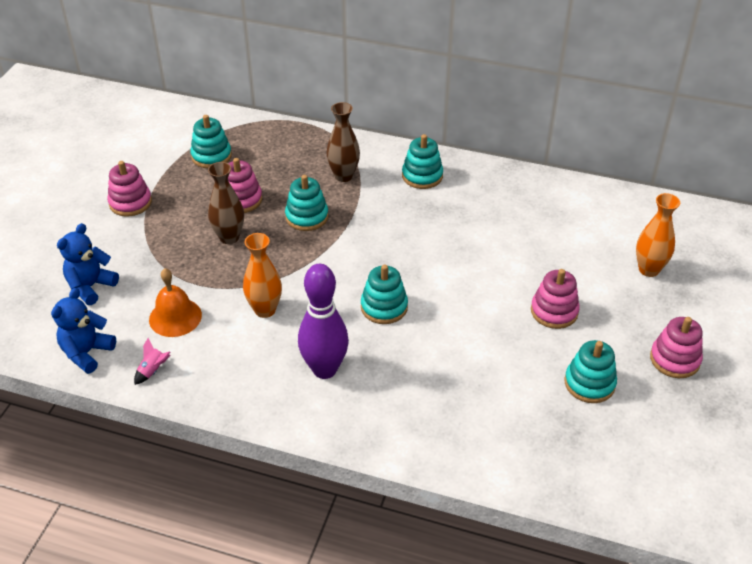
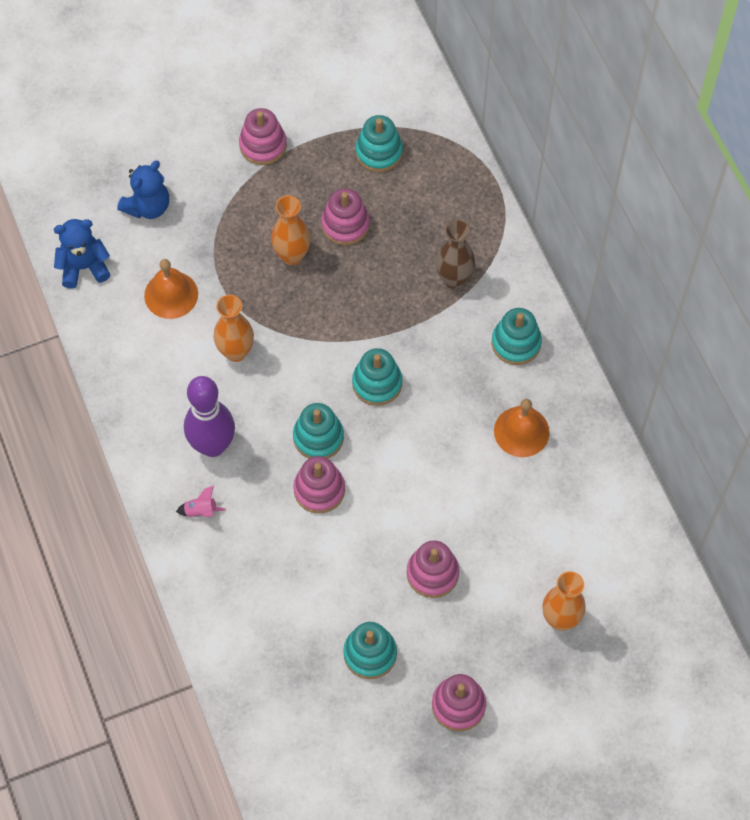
camera: 50 degrees right, 20 degrees up
blue teddy bear [57,223,119,305] -> blue teddy bear turned 135 degrees clockwise [117,160,169,219]
pink rocket [134,338,171,385] -> pink rocket moved to [176,485,226,517]
brown vase [208,162,244,244] -> orange vase [271,195,311,265]
turquoise stacking toy [285,175,329,231] -> turquoise stacking toy moved to [352,348,402,406]
none -> pink stacking toy [293,456,345,514]
none -> orange bell [494,399,550,457]

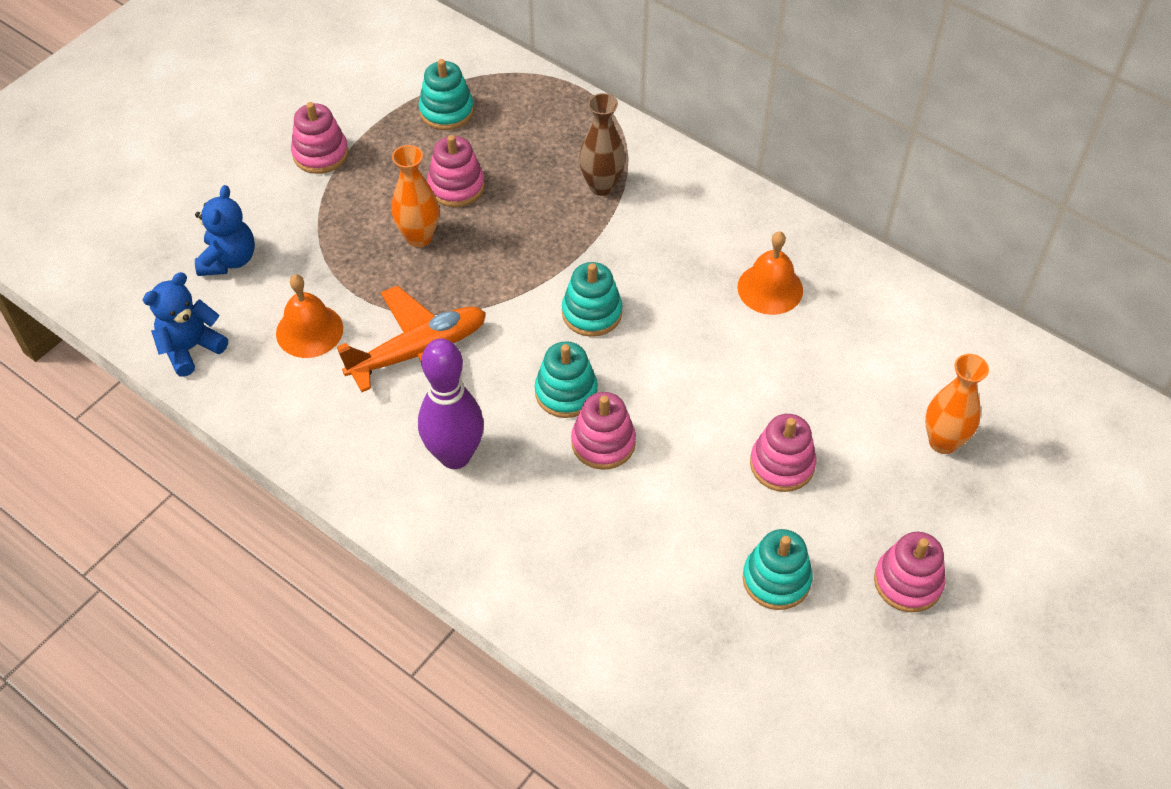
camera: 30 degrees left, 10 degrees down
pink rocket [176,485,226,517] -> none
orange vase [214,295,254,362] -> orange plane [337,285,486,392]
turquoise stacking toy [492,308,542,365] -> none

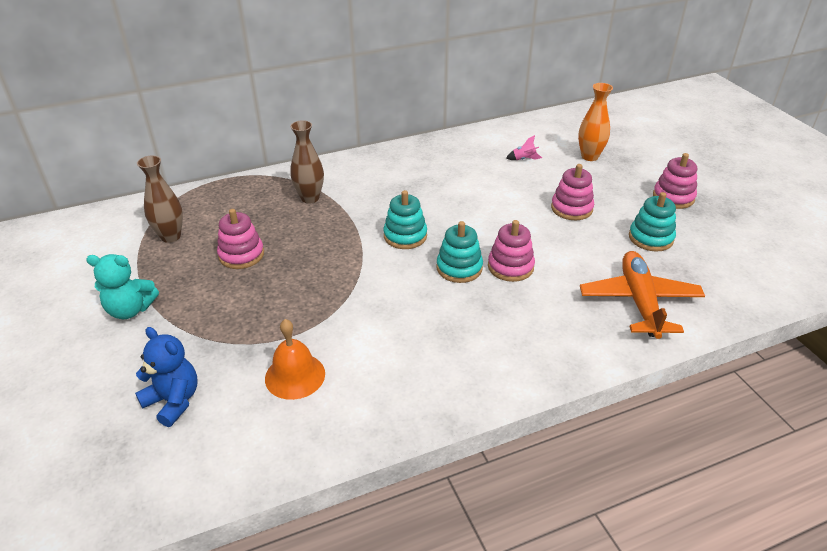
camera: 60 degrees left, 15 degrees down
blue teddy bear [143,272,228,377] -> none
pink stacking toy [291,102,348,174] -> turquoise teddy bear [86,254,159,319]
orange plane [337,285,486,392] -> orange plane moved to [580,251,705,339]
orange vase [391,145,439,247] -> none
purple bowling pin [418,339,484,469] -> none
turquoise stacking toy [419,59,474,130] -> brown vase [137,156,183,243]
orange bell [737,232,803,315] -> none
none -> pink rocket [506,135,542,160]

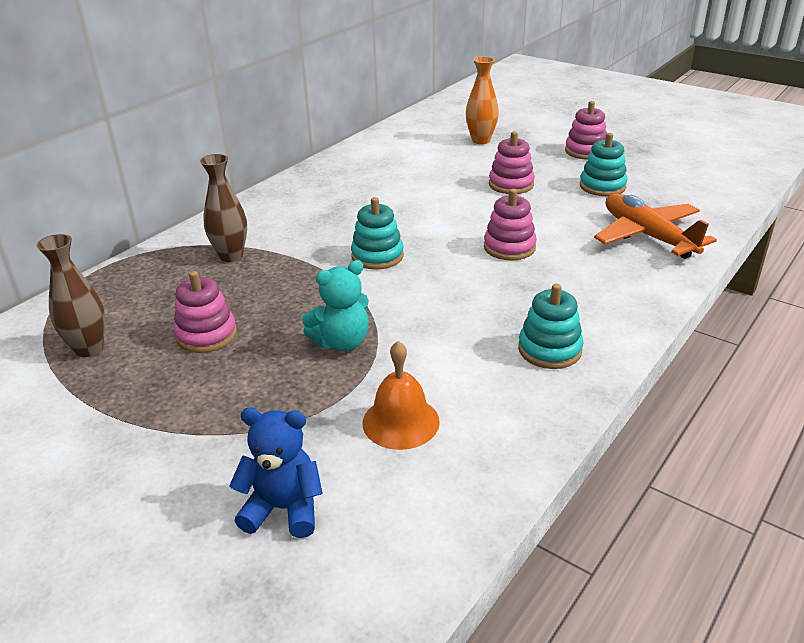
camera: 30 degrees left, 5 degrees down
turquoise teddy bear [86,254,159,319] -> turquoise teddy bear moved to [302,260,369,351]
turquoise stacking toy [436,221,483,283] -> turquoise stacking toy moved to [518,283,584,369]
pink rocket [506,135,542,160] -> none

